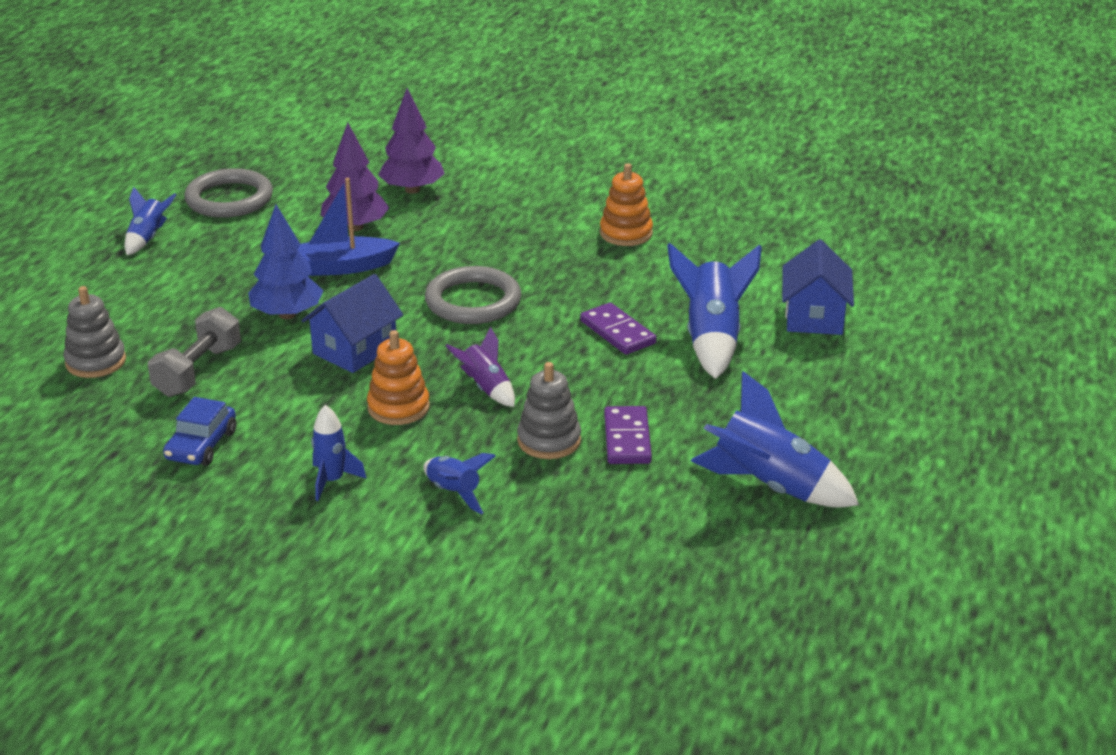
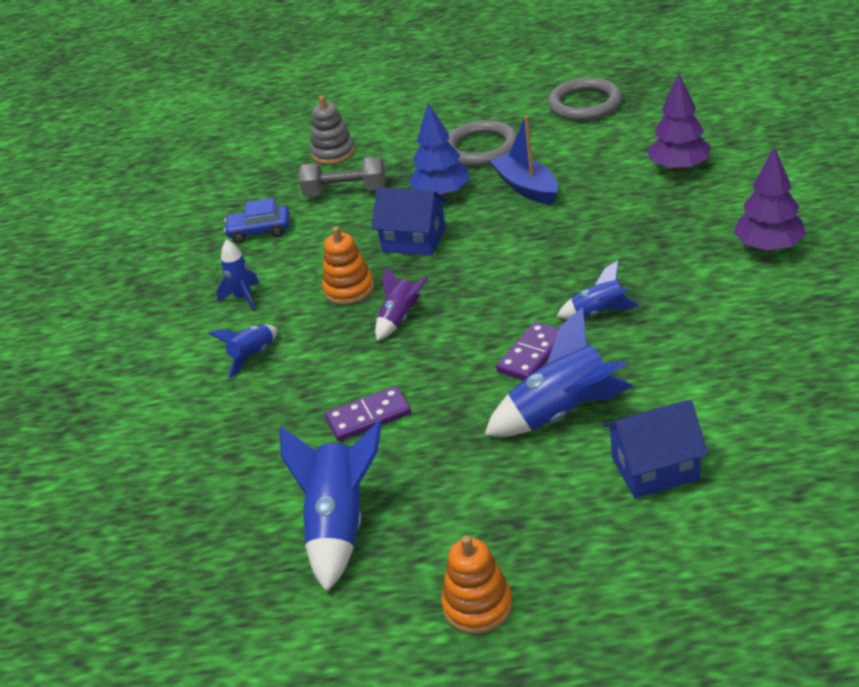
camera: 75 degrees right, 5 degrees up
blue rocket [125,187,177,255] -> blue rocket moved to [556,260,639,319]
purple tree [321,123,389,231] -> purple tree moved to [733,147,806,252]
grey ring [425,266,521,324] -> grey ring moved to [447,120,517,167]
grey stacking toy [517,362,581,459] -> none
orange stacking toy [600,163,653,246] -> orange stacking toy moved to [441,535,513,634]

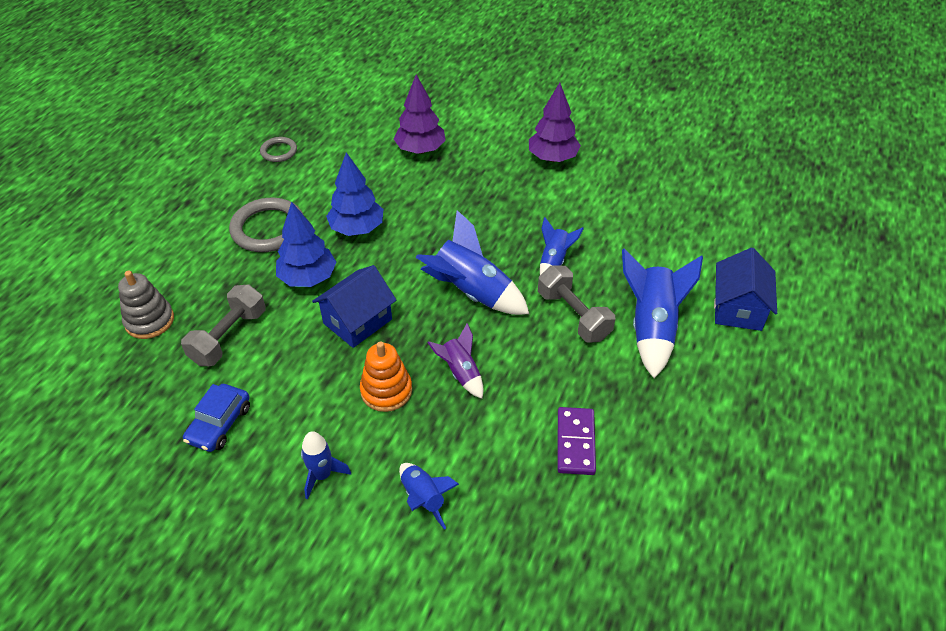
camera: 70 degrees left, 10 degrees up
blue rocket [280,421,382,592] -> blue rocket moved to [415,210,529,315]
orange stacking toy [441,535,513,634] -> none
blue boat [490,116,558,205] -> blue tree [326,152,383,236]
purple domino [496,322,559,381] -> grey dumbbell [538,265,615,343]
grey ring [548,77,622,121] -> grey ring [260,137,297,162], size x0.54

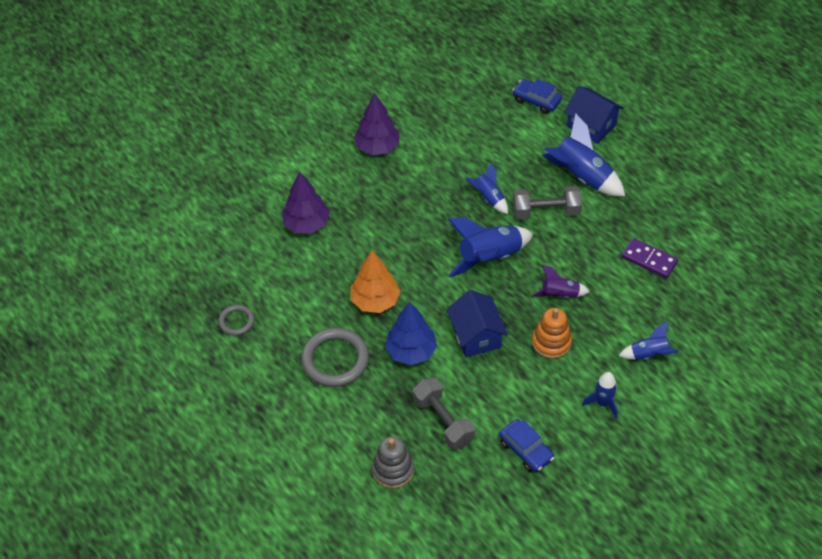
camera: 60 degrees left, 5 degrees up
blue tree [326,152,383,236] -> orange tree [351,251,401,313]
none -> blue car [512,79,562,114]

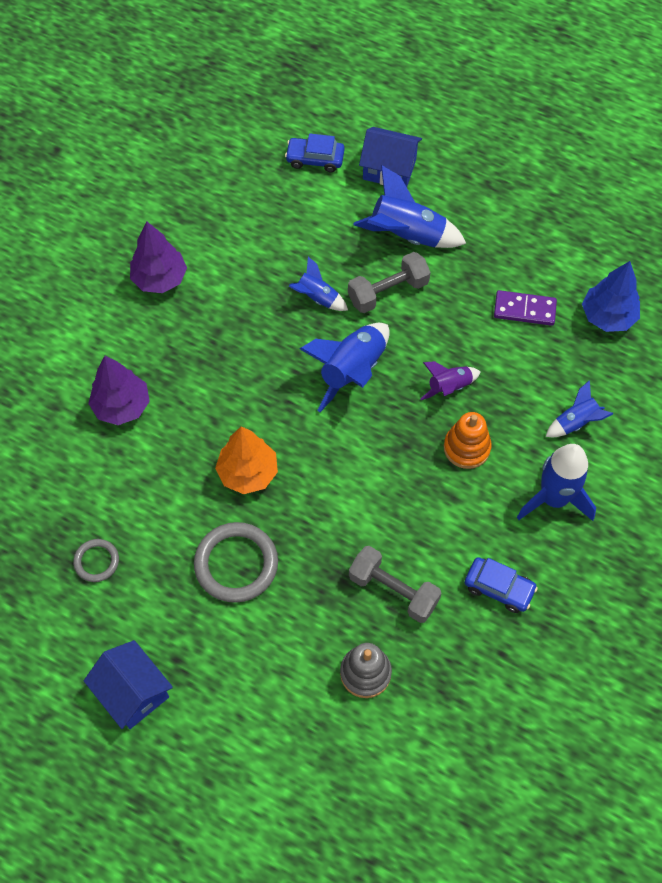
camera: 25 degrees left, 10 degrees up
blue tree [385,302,437,365] -> blue tree moved to [582,261,640,332]
blue house [447,290,508,357] -> blue house moved to [84,640,173,729]
blue rocket [582,372,618,418] -> blue rocket [517,444,596,521], size x1.77

